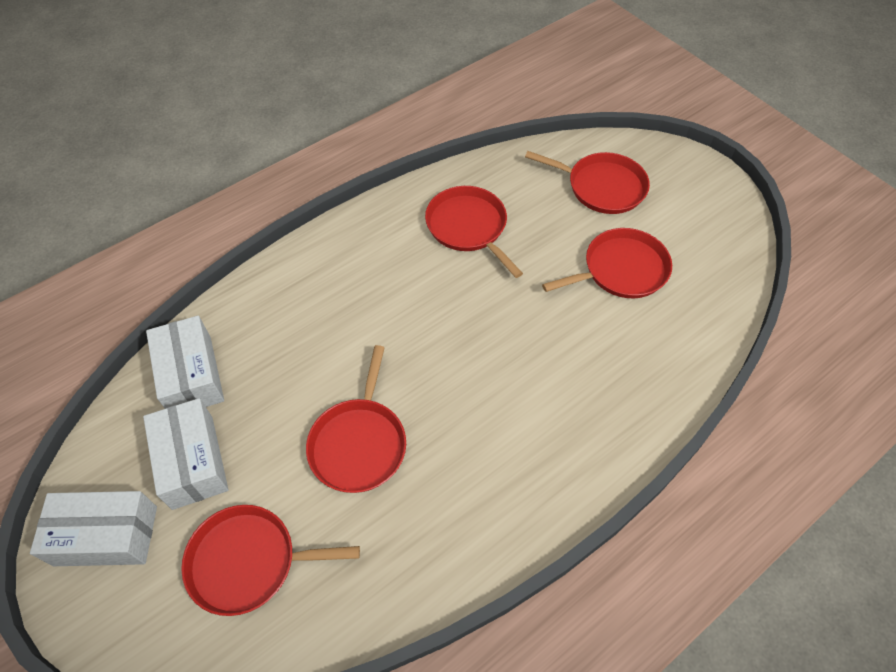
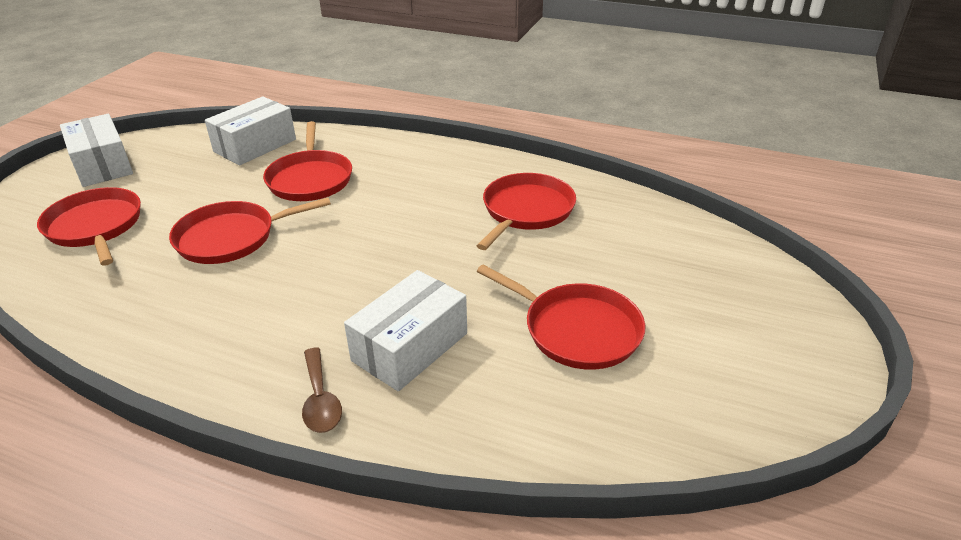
camera: 60 degrees right, 20 degrees down
white box [143,398,228,510] -> white box moved to [344,270,467,391]
red pan [525,151,650,214] -> red pan moved to [263,121,352,201]
none -> brown spoon [302,348,342,433]

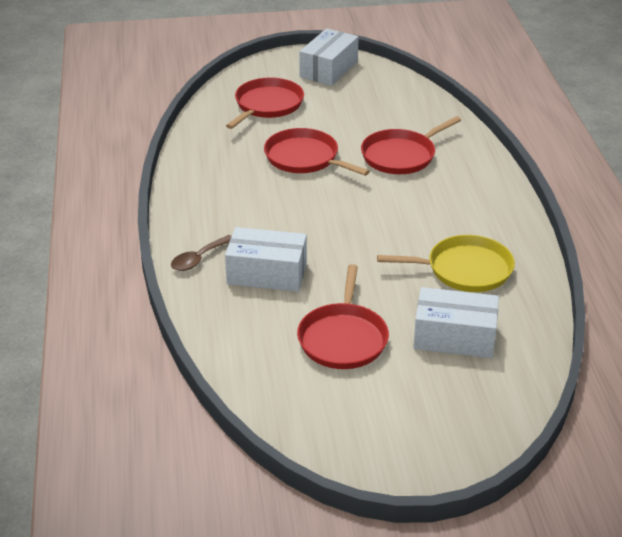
camera: 60 degrees right, 0 degrees up
white box [205,96,296,165] -> white box moved to [413,287,499,358]
red pan [477,173,576,250] -> yellow pan [377,235,515,292]

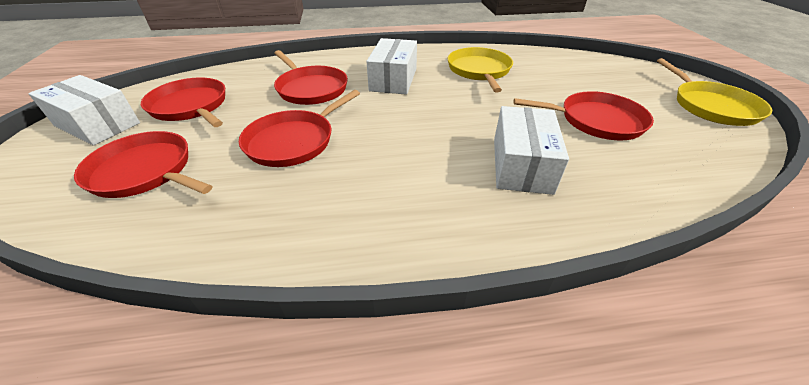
camera: 90 degrees left, 5 degrees up
brown spoon [171,235,232,271] -> none
white box [413,287,499,358] -> white box moved to [366,38,417,95]
none -> red pan [141,77,225,127]
none -> yellow pan [657,58,772,126]

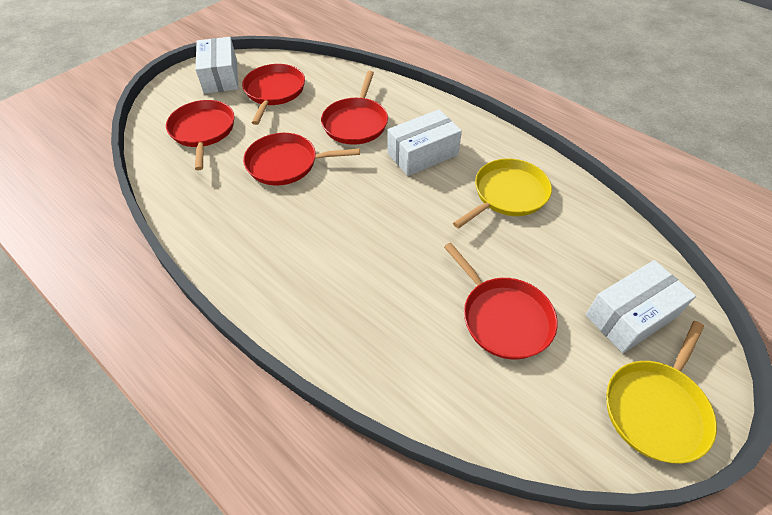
camera: 50 degrees right, 10 degrees up
white box [494,106,569,195] -> white box moved to [585,260,696,353]

